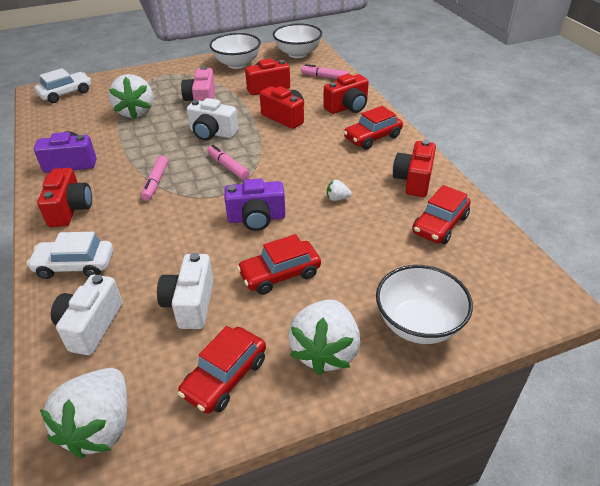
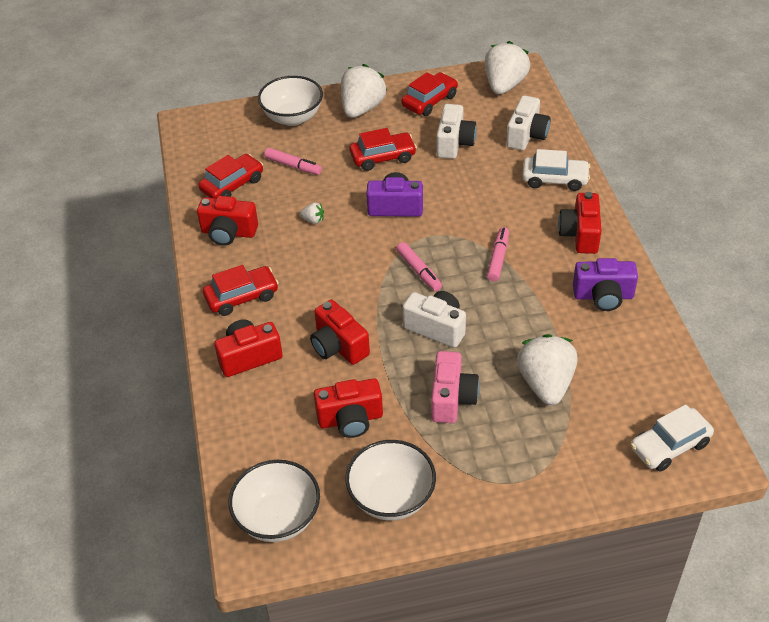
camera: 170 degrees left, 5 degrees up
pink marker [301,64,349,79] -> pink marker moved to [264,148,322,175]
red camera [393,140,436,197] -> red camera turned 75 degrees clockwise [197,196,258,246]

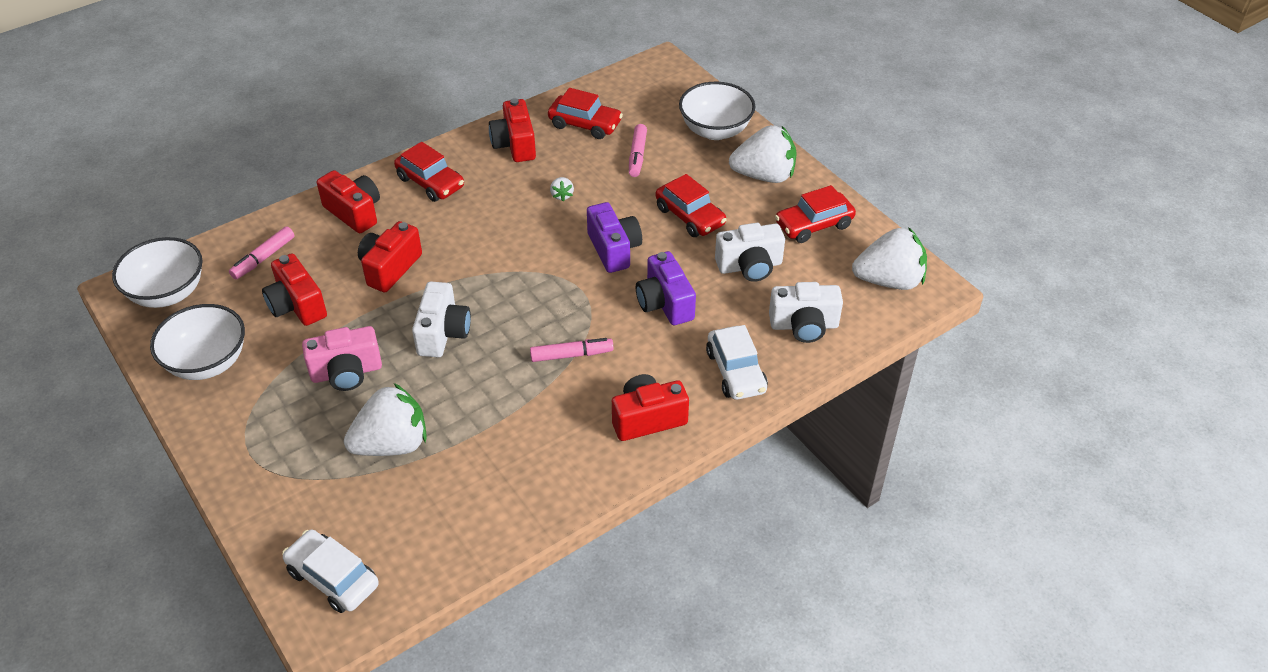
camera: 65 degrees right, 0 degrees up
pink marker [396,242,442,291] -> pink marker moved to [229,226,295,279]
red car [402,72,458,116] -> red car turned 135 degrees clockwise [775,185,856,243]
purple camera [573,258,638,311] -> purple camera moved to [636,251,696,325]

